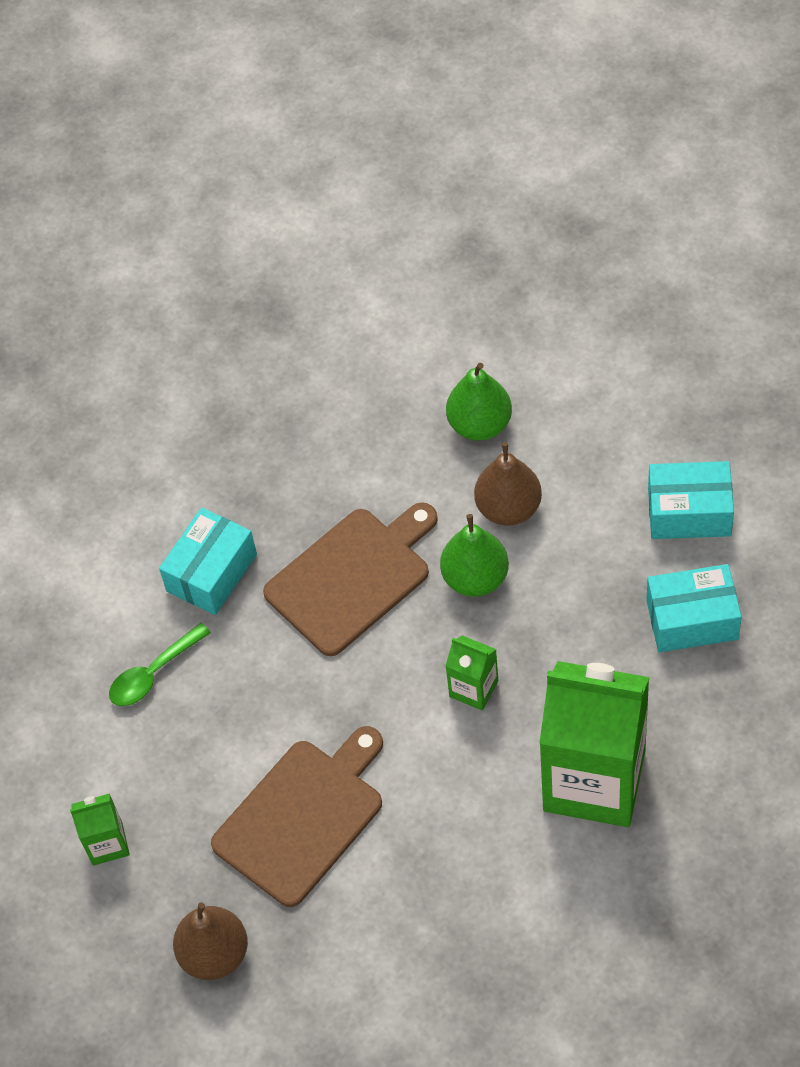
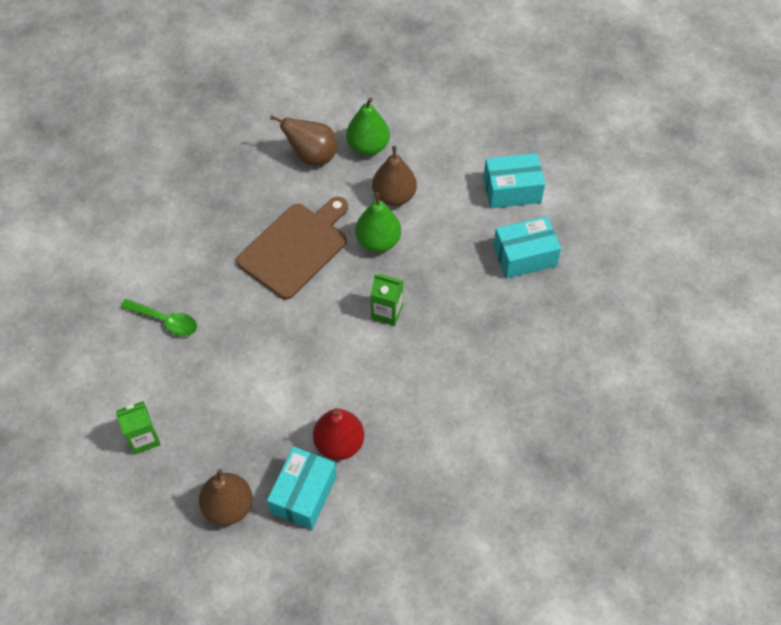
camera: 15 degrees left, 0 degrees up
green spoon [109,623,211,706] -> green spoon turned 105 degrees counterclockwise [120,299,197,336]
turquoise box [159,507,257,615] -> turquoise box moved to [267,447,337,530]
brown cutting board [211,726,383,907] -> none
green carton [539,661,649,827] -> none
none -> brown pear [270,115,338,166]
none -> red pear [313,408,364,460]

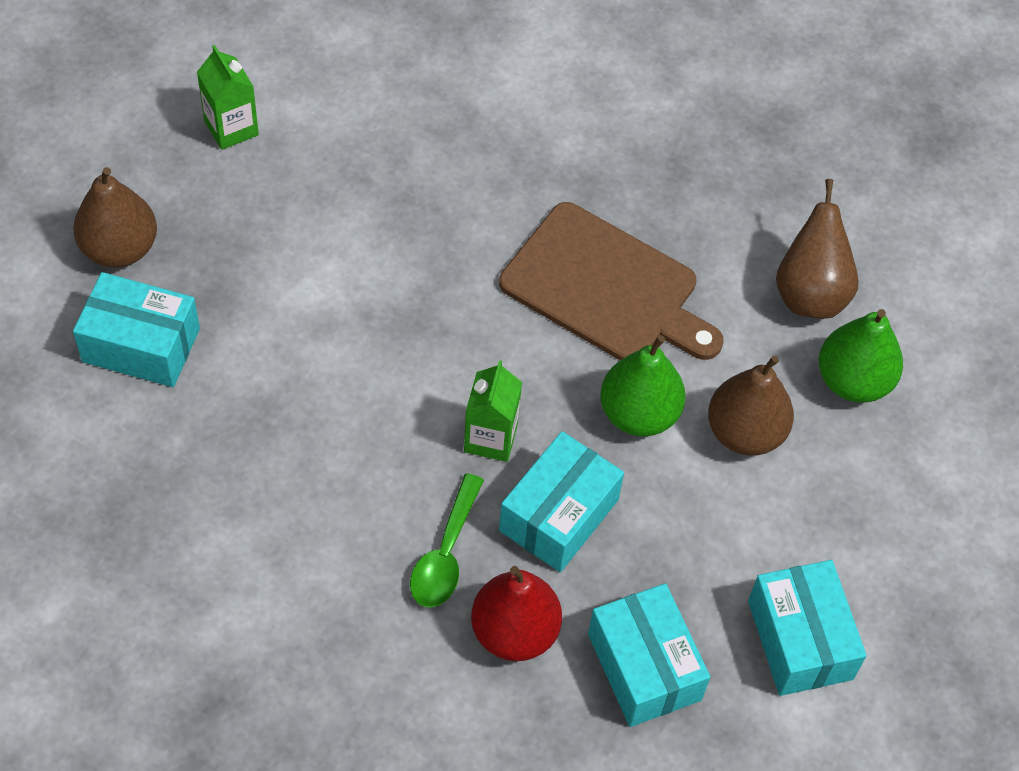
camera: 80 degrees right, 0 degrees up
green spoon [120,299,197,336] -> green spoon moved to [410,473,484,608]
red pear [313,408,364,460] -> red pear moved to [471,566,562,661]
none -> turquoise box [499,431,624,572]

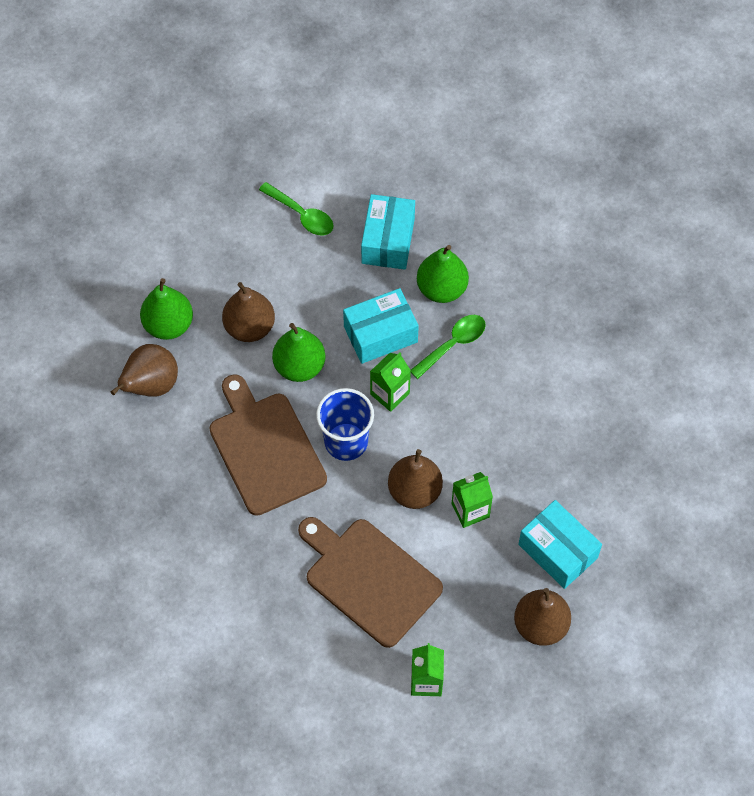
camera: 145 degrees left, 5 degrees up
red pear [471,566,562,661] -> green pear [417,245,469,303]
turquoise box [748,560,867,696] -> green spoon [259,182,333,236]
none -> brown cutting board [298,517,443,648]
none -> blue cup [316,388,374,461]
none -> brown pear [388,449,443,509]
none -> green carton [451,472,493,528]

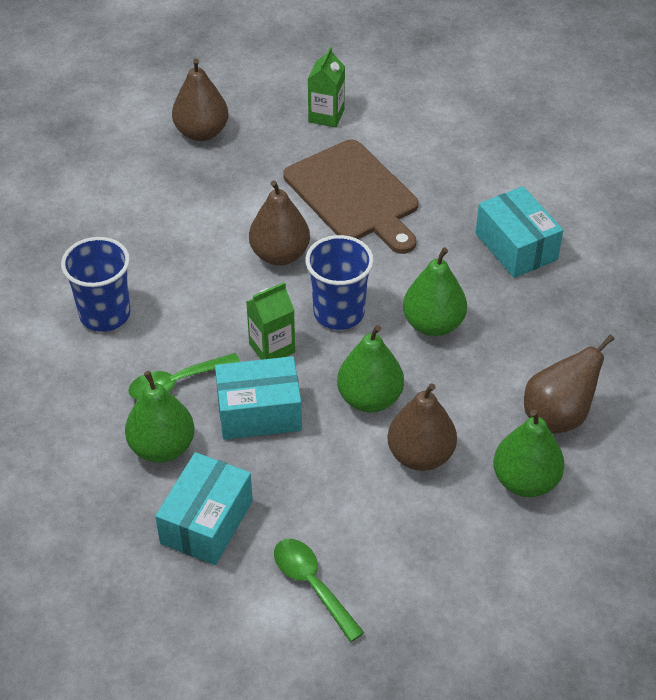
camera: 165 degrees left, 15 degrees down
brown cutting board [209,374,327,516] -> green pear [403,247,467,336]
green carton [451,472,493,528] -> none
turquoise box [518,500,602,589] -> turquoise box moved to [476,186,563,278]
none -> blue cup [61,237,130,332]

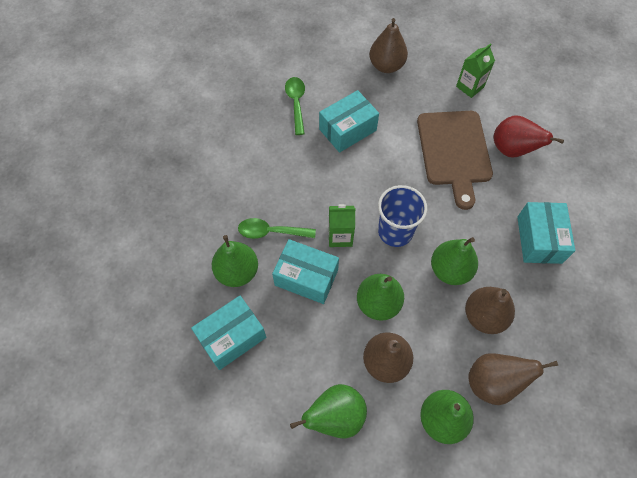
camera: 30 degrees right, 15 degrees up
blue cup [61,237,130,332] -> none
brown pear [249,180,310,266] -> brown pear moved to [465,287,515,334]
green spoon [274,539,364,642] -> green spoon moved to [285,77,305,135]
none -> green pear [290,384,367,438]
none -> turquoise box [319,90,379,153]
none -> red pear [494,116,564,157]

